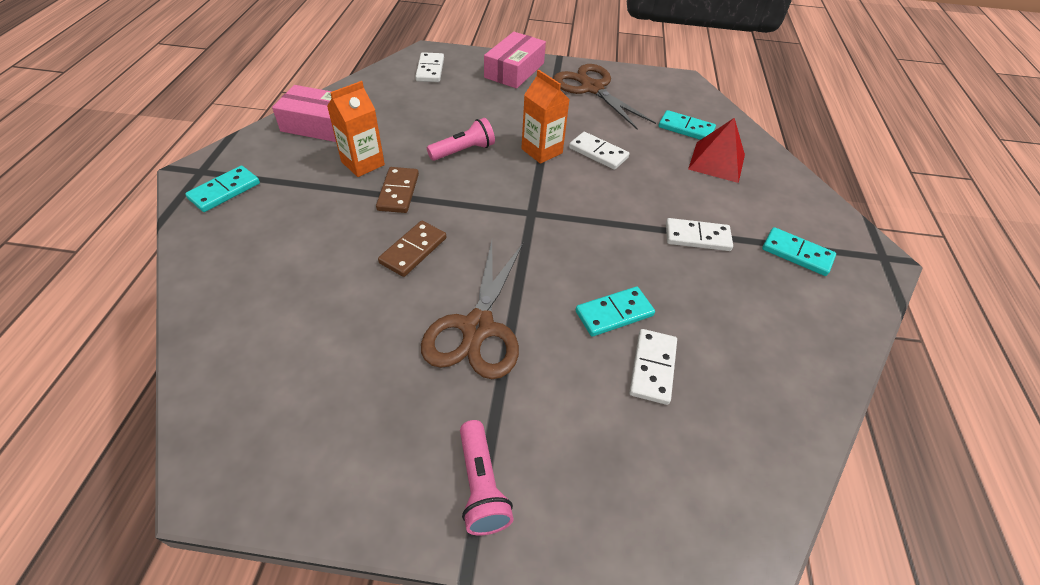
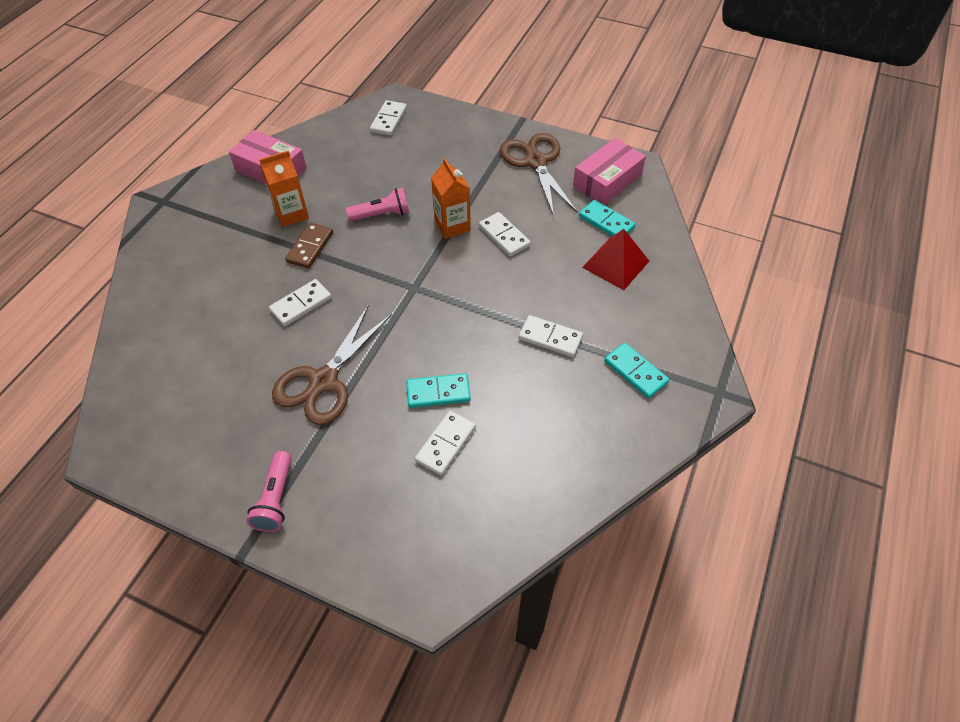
camera: 20 degrees right, 5 degrees up
turquoise domino [185,166,260,212] -> none
brown domino [378,221,446,277] -> white domino [269,279,332,326]
pink box [484,32,546,89] -> pink box moved to [573,138,646,205]

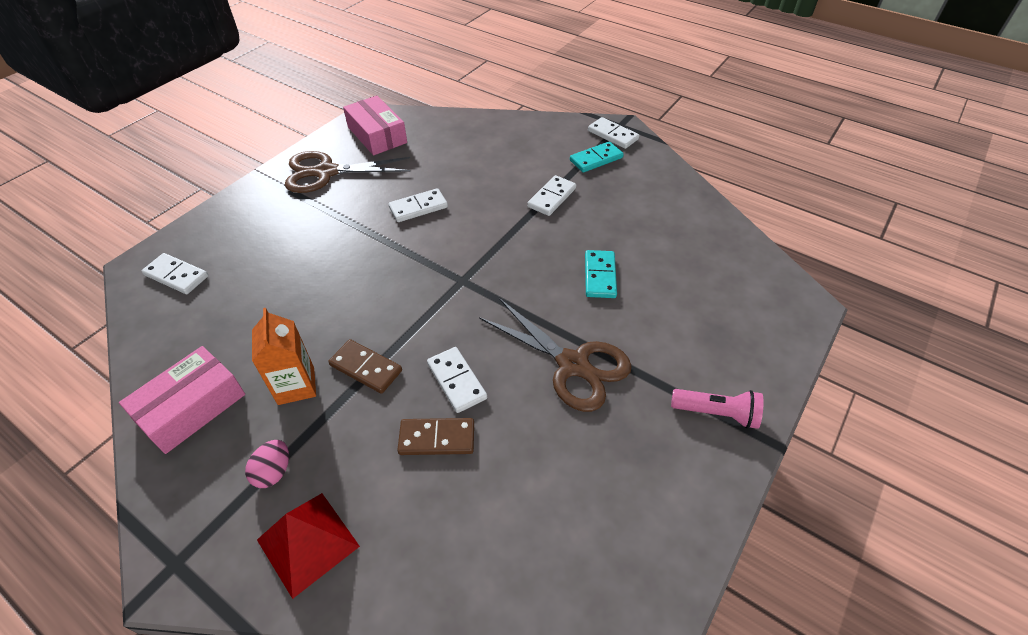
camera: 80 degrees left, 5 degrees down
pink flashlight [346,188,409,221] -> none
white domino [415,411,476,476] -> white domino moved to [588,117,639,149]
orange carton [431,158,471,239] -> none
turquoise domino [579,200,635,236] -> none
red pyramid [582,229,649,290] -> red pyramid moved to [257,493,360,599]
none -> pink egg [245,440,289,488]
none -> brown domino [397,418,474,455]

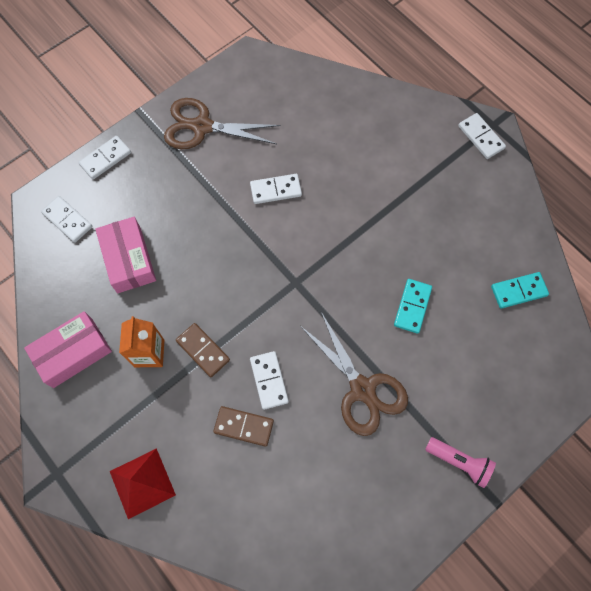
camera: 15 degrees right, 20 degrees up
pink egg [245,440,289,488] -> none
pink box [343,96,407,155] -> pink box moved to [95,217,156,293]
white domino [527,175,576,216] -> white domino moved to [78,136,131,179]
turquoise domino [570,141,624,172] -> turquoise domino moved to [491,272,549,309]

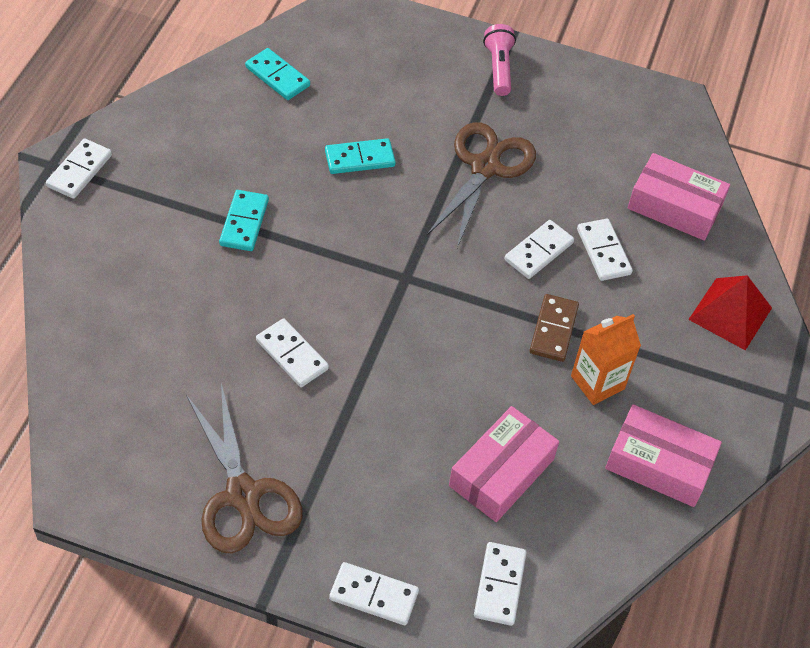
camera: 125 degrees left, 15 degrees down
brown domino [213,406,274,447] -> white domino [577,219,633,281]
none -> turquoise domino [219,190,269,251]
none -> pink box [628,153,730,241]

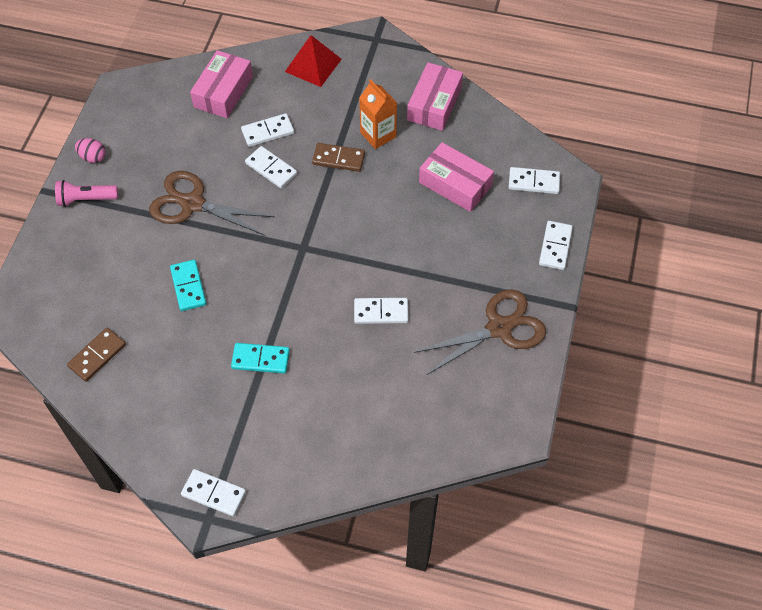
camera: 90 degrees left, 5 degrees up
turquoise domino [245,48,310,100] -> brown domino [67,328,126,382]
white domino [256,318,329,387] -> white domino turned 45 degrees clockwise [354,298,409,324]
none -> pink egg [75,138,106,163]

